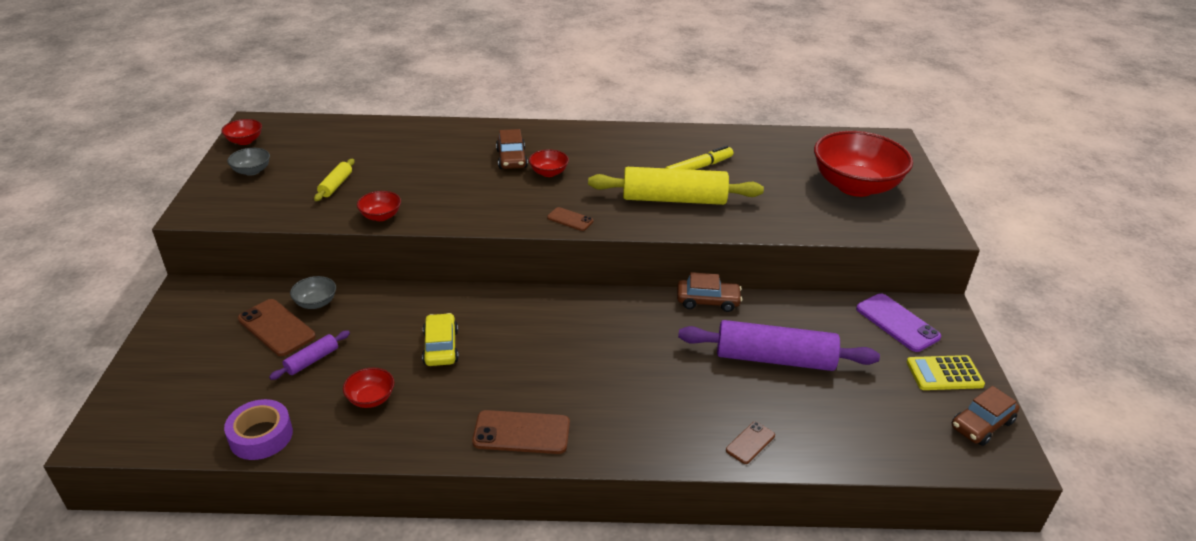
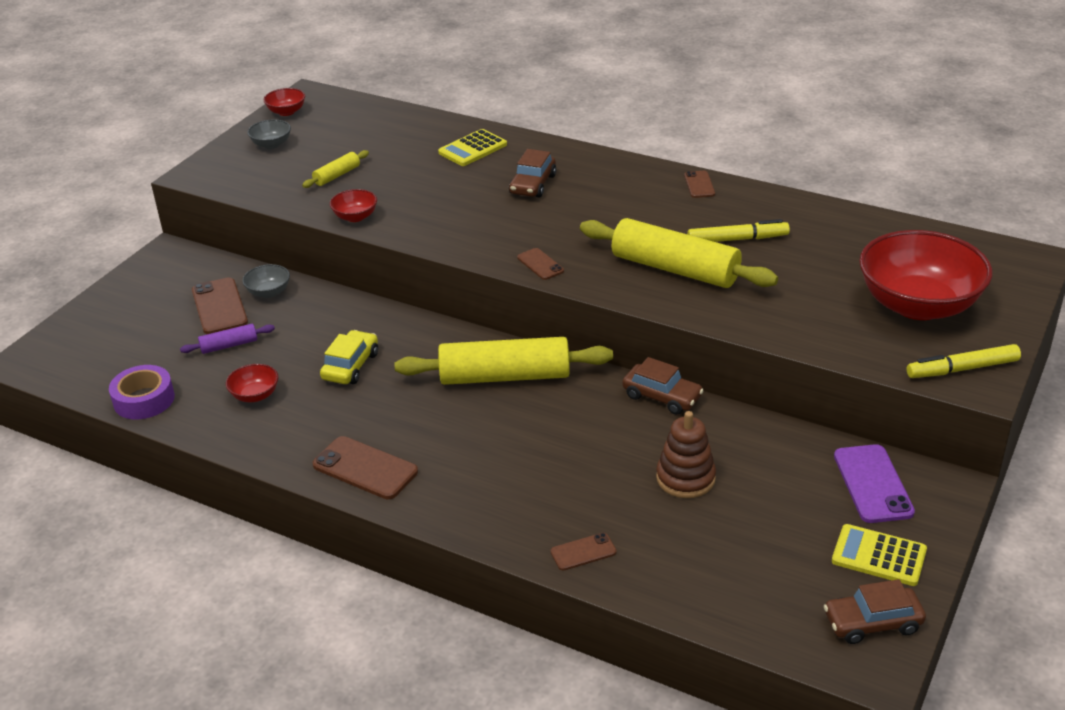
camera: 30 degrees right, 0 degrees up
red bowl [529,149,569,177] -> none
purple rolling pin [678,320,880,371] -> brown stacking toy [656,411,716,498]
none -> yellow rolling pin [394,337,613,385]
none -> yellow calculator [438,129,507,166]
none -> brown phone [684,171,715,198]
none -> yellow marker [907,344,1021,378]

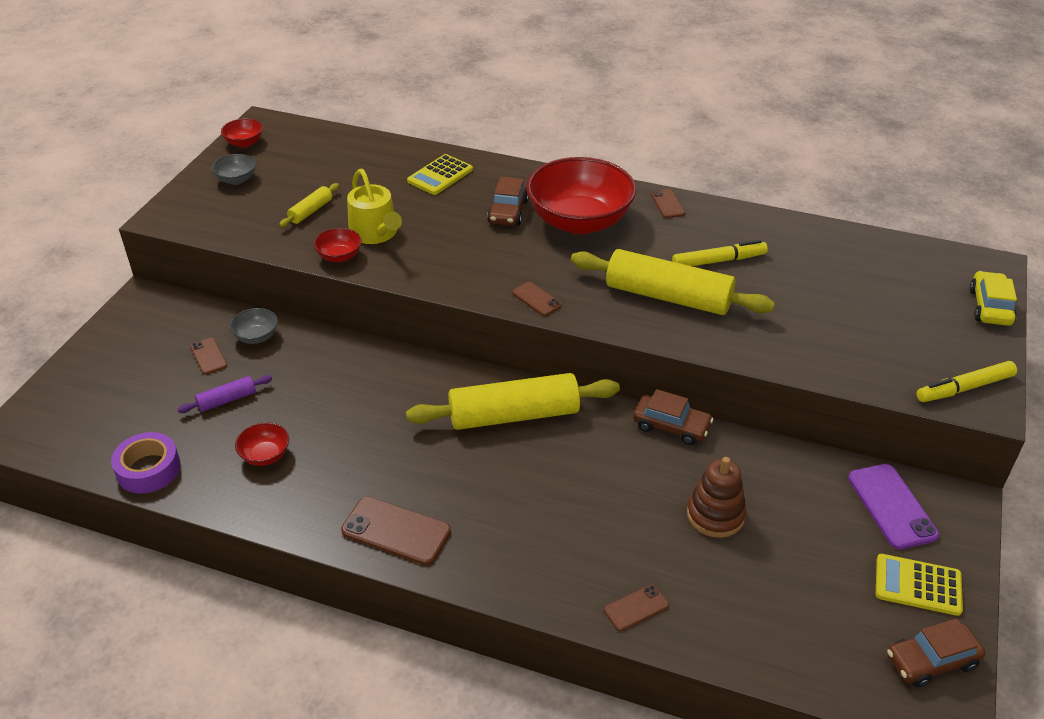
camera: 10 degrees left, 5 degrees up
brown phone [192,277,248,334] -> brown phone [190,338,227,375], size x0.56
yellow car [320,330,378,384] -> yellow car moved to [970,271,1017,326]
red bowl [859,230,992,320] -> red bowl moved to [526,157,636,234]
none -> yellow watering can [347,169,402,244]

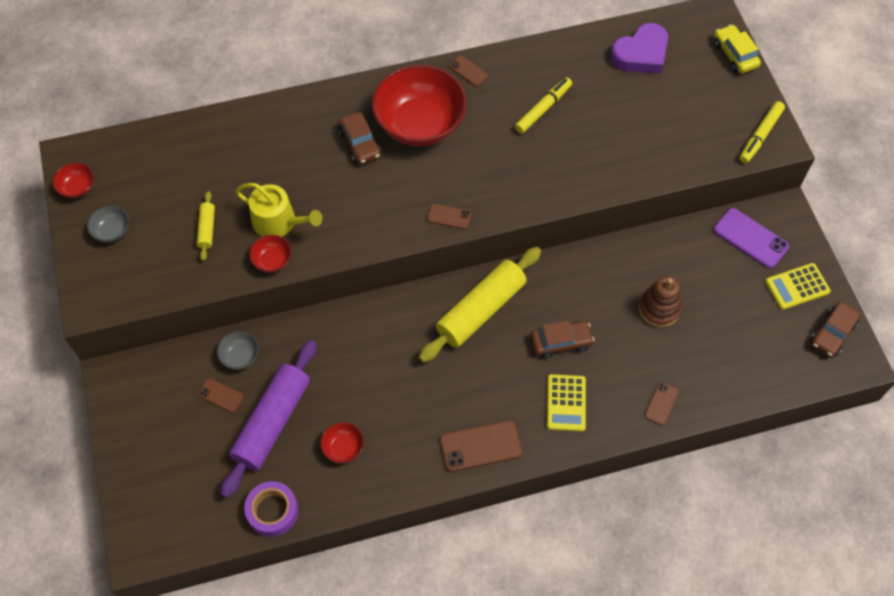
camera: 35 degrees left, 20 degrees up
purple rolling pin [178,375,272,413] -> purple rolling pin [221,340,317,498], size x2.20
yellow calculator [407,154,473,195] -> yellow calculator moved to [547,374,586,432]
yellow rolling pin [571,249,775,315] -> none
brown car [633,389,713,445] -> brown car moved to [531,321,594,358]
none -> purple heart [610,23,668,74]

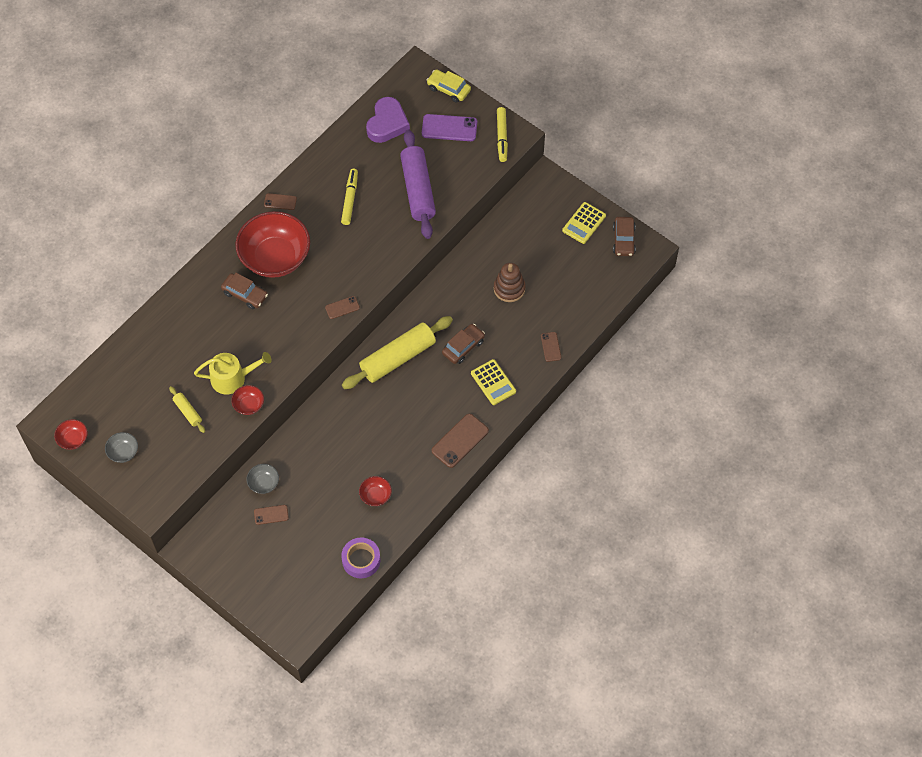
camera: 35 degrees left, 0 degrees up
purple rolling pin [221,340,317,498] -> purple rolling pin moved to [400,129,436,239]
yellow rolling pin [419,247,541,363] -> yellow rolling pin turned 45 degrees clockwise [342,316,453,389]
purple phone [713,208,789,269] -> purple phone moved to [422,114,477,141]

